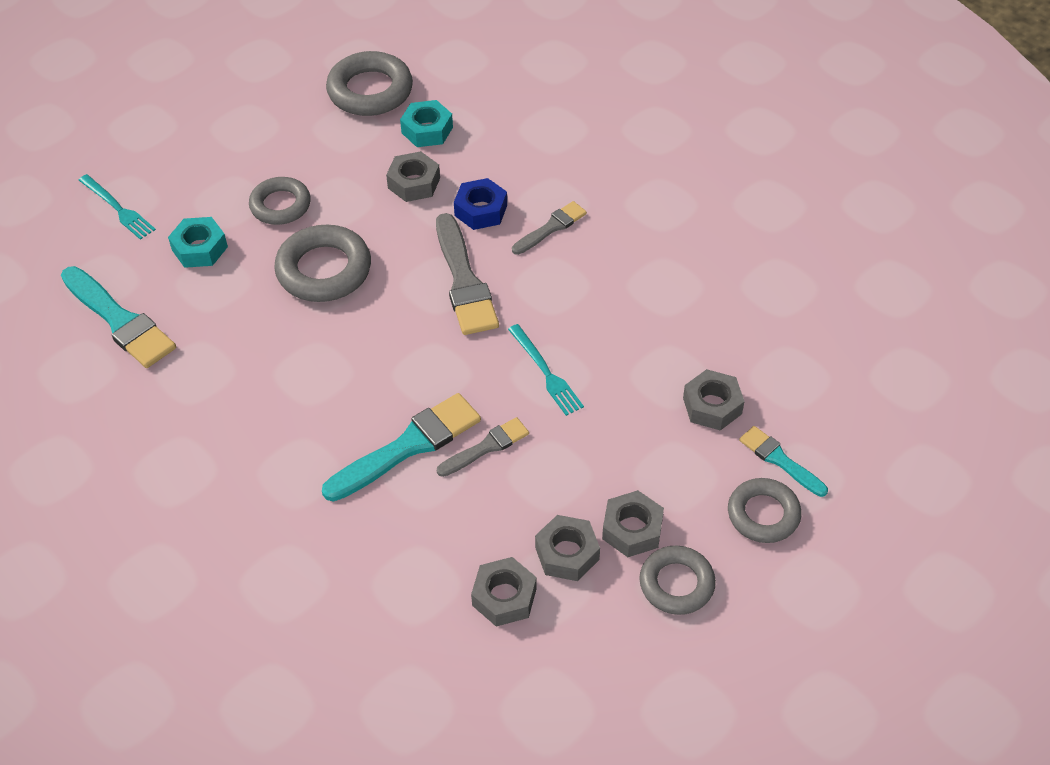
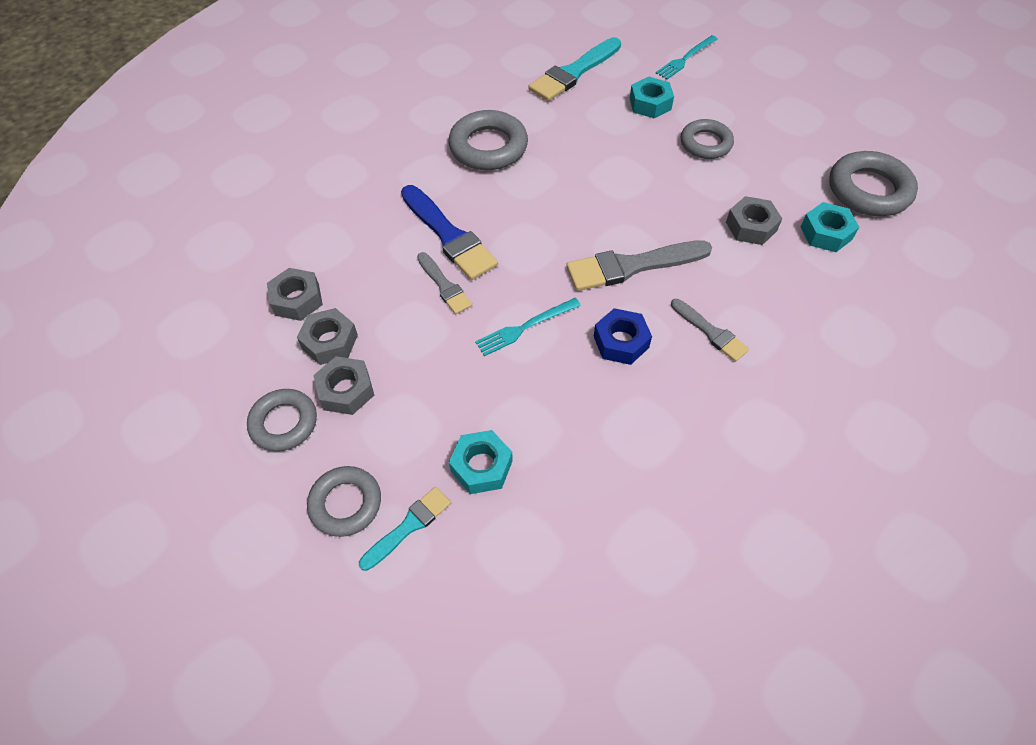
camera: 90 degrees right, 5 degrees up
grey ring [274,225,371,302] -> grey ring moved to [448,110,528,170]
turquoise brush [322,393,481,502] -> blue brush [401,185,498,280]
blue nut [454,178,507,230] -> blue nut moved to [594,308,652,365]
grey nut [683,369,745,431] -> turquoise nut [449,430,513,494]

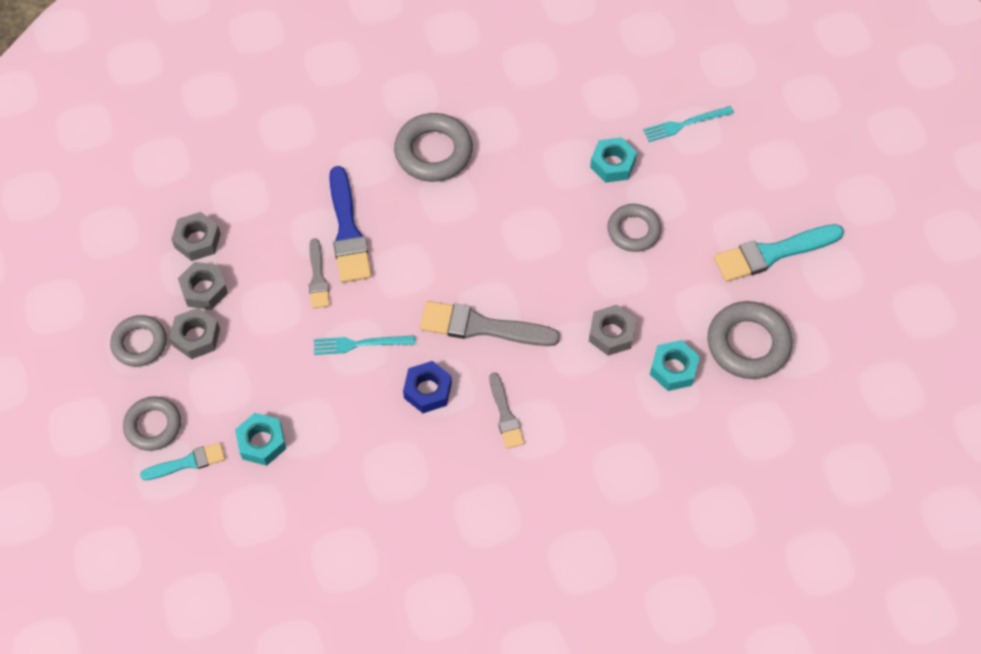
camera: 25 degrees right, 5 degrees up
turquoise brush [528,37,621,101] -> turquoise brush moved to [714,224,844,282]

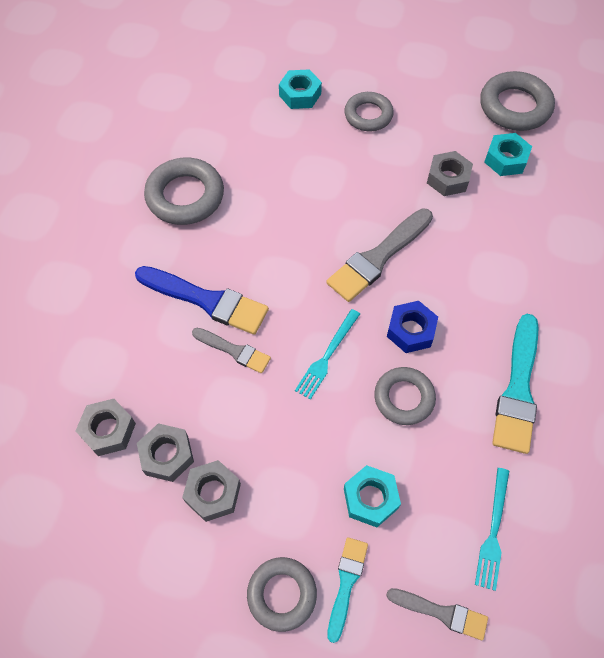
camera: 55 degrees left, 0 degrees up
grey ring [110,315,167,367] -> grey ring moved to [374,367,436,425]
grey brush [489,372,524,449] -> grey brush moved to [387,588,488,640]
turquoise fork [643,106,734,142] -> turquoise fork moved to [475,468,509,591]
turquoise brush [714,224,844,282] -> turquoise brush moved to [492,314,539,454]

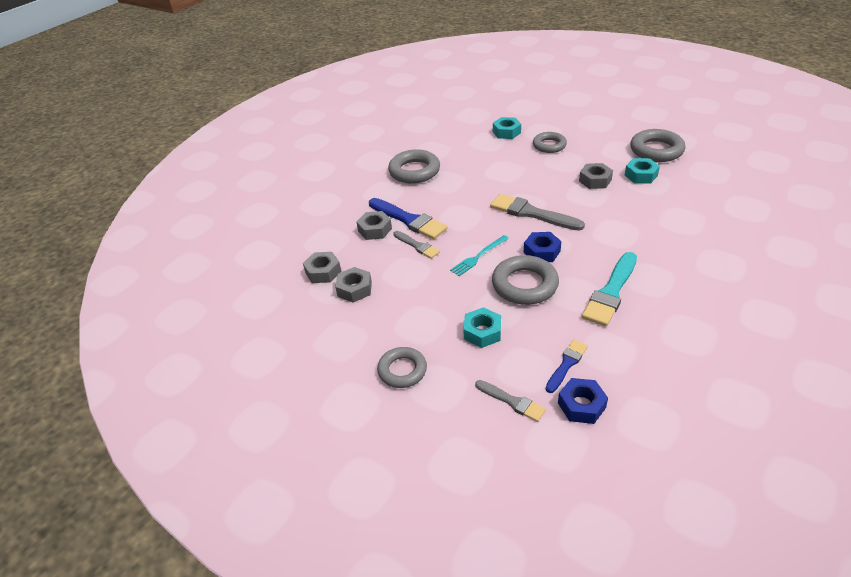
camera: 20 degrees right, 20 degrees down
grey nut [182,460,241,522] -> grey nut moved to [357,211,392,240]
grey brush [326,208,433,302] -> grey brush turned 60 degrees clockwise [490,194,585,231]
turquoise brush [327,537,368,643] -> none
grey ring [374,367,436,425] -> grey ring [492,255,559,305], size x1.50
turquoise fork [475,468,509,591] -> blue brush [546,339,588,393]
none -> blue nut [558,378,608,424]

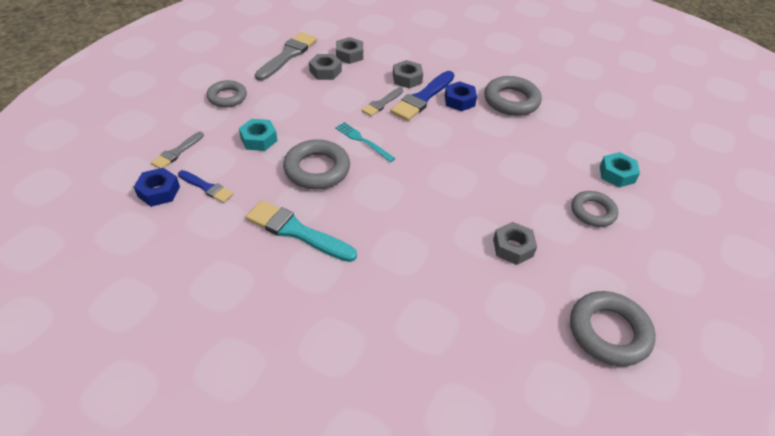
camera: 80 degrees right, 5 degrees up
grey brush [490,194,585,231] -> grey brush moved to [255,32,317,81]
blue nut [524,232,562,262] -> blue nut moved to [445,81,477,111]
turquoise nut [625,158,660,184] -> none

